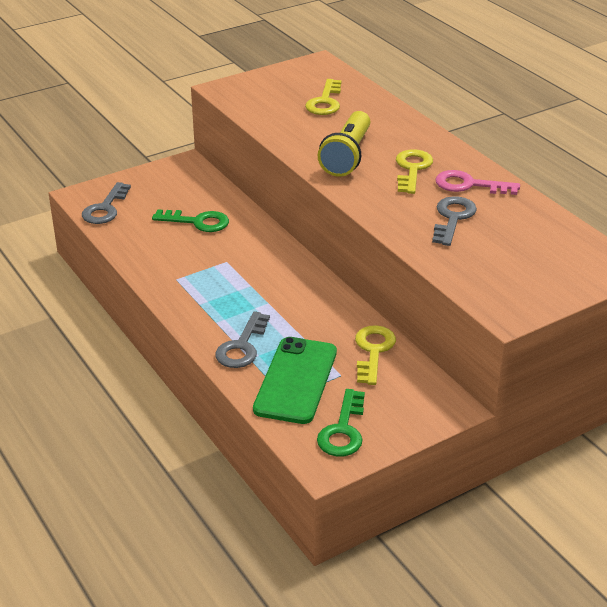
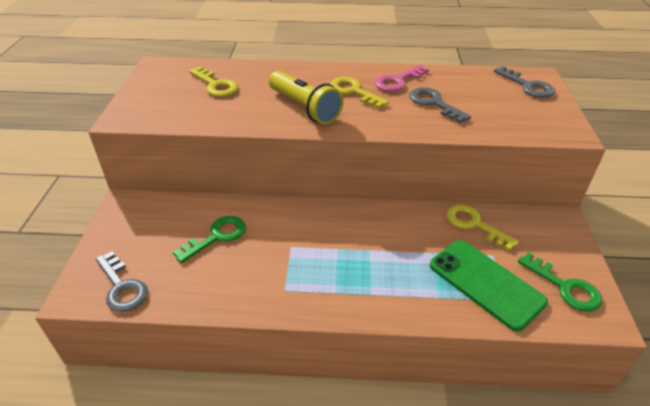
camera: 55 degrees left, 5 degrees up
grey key [215,311,270,368] -> grey key moved to [494,66,555,98]

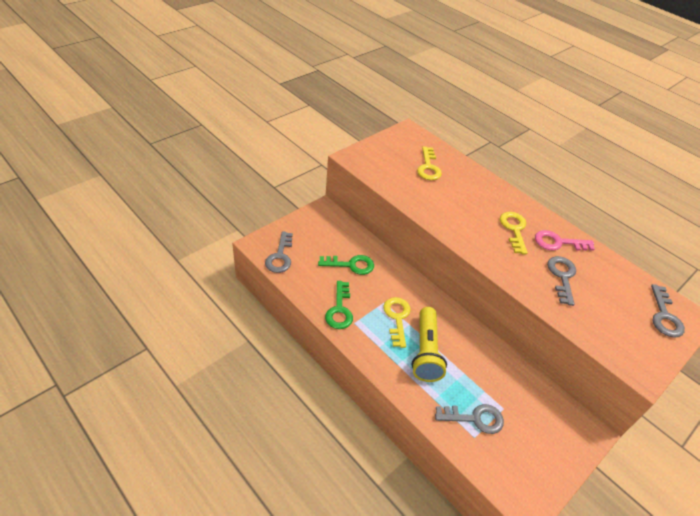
camera: 40 degrees right, 5 degrees up
yellow flashlight [269,71,343,124] -> yellow flashlight moved to [412,307,447,382]
green phone [430,240,548,331] -> grey key [435,404,504,434]
yellow key [446,205,519,251] -> yellow key moved to [383,297,411,348]
green key [518,252,602,312] -> green key moved to [325,281,353,329]

